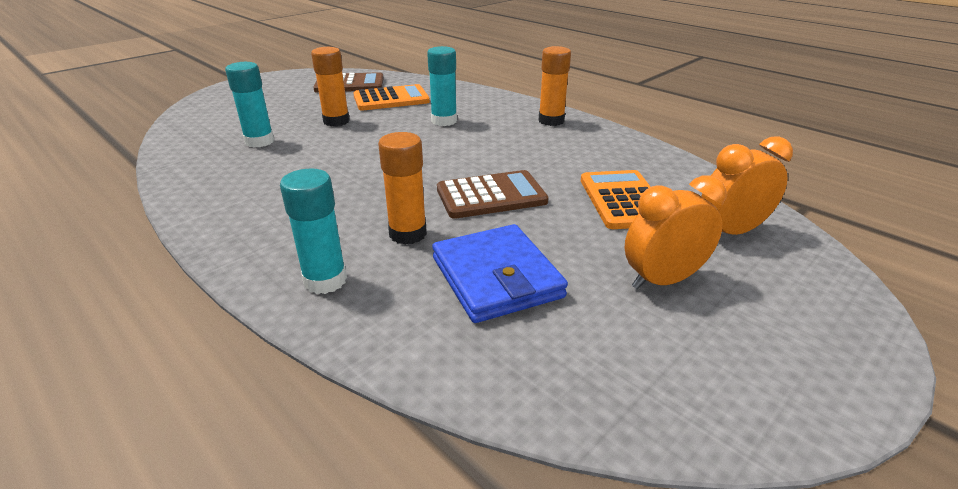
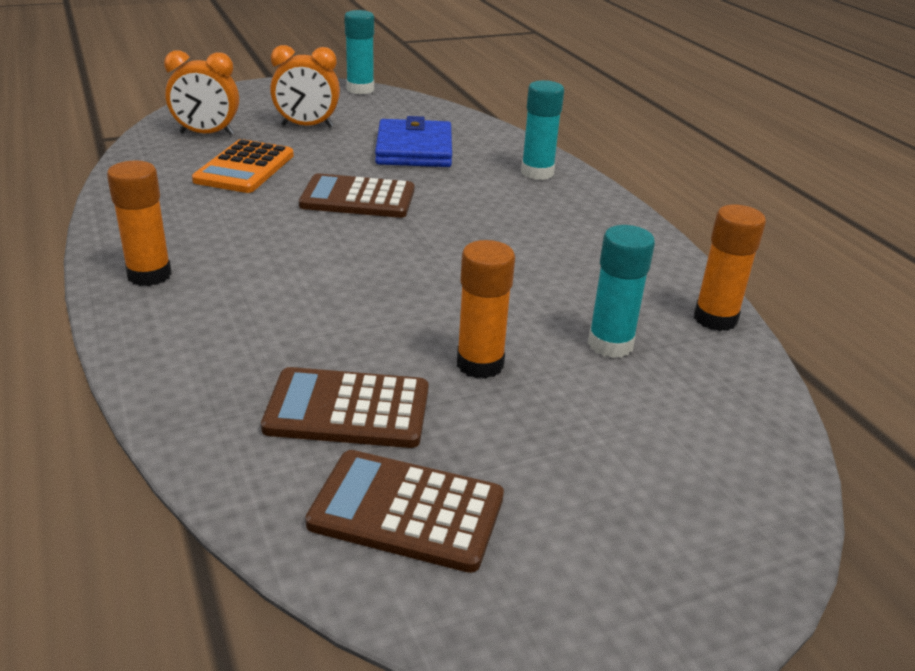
camera: 160 degrees left, 0 degrees up
orange calculator [353,84,430,111] -> brown calculator [261,367,429,448]
orange glue stick [378,132,427,245] -> orange glue stick moved to [694,205,766,331]
turquoise glue stick [427,46,457,126] -> turquoise glue stick moved to [344,10,374,94]

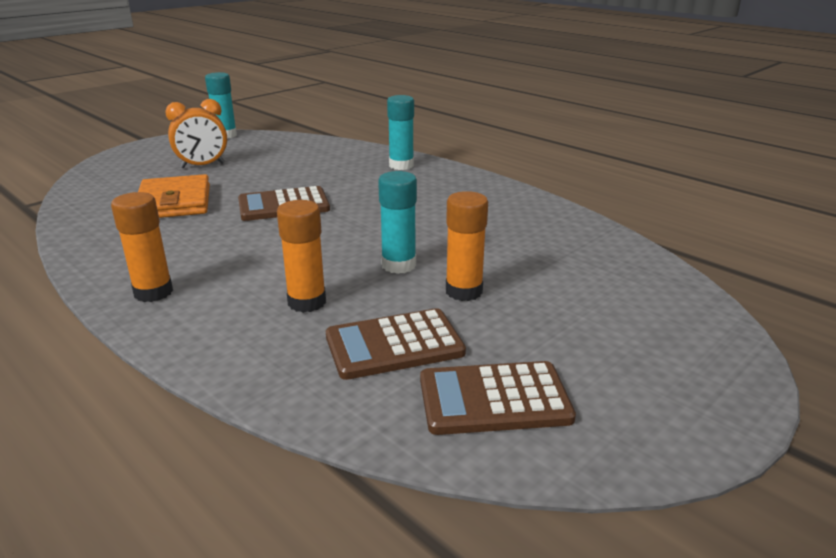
camera: 20 degrees left, 5 degrees down
orange clock [164,50,239,135] -> none
orange calculator [192,139,294,193] -> orange wallet [138,174,210,218]
blue wallet [375,116,452,167] -> none
turquoise glue stick [588,225,655,358] -> turquoise glue stick moved to [378,171,417,274]
orange glue stick [694,205,766,331] -> orange glue stick moved to [277,200,326,313]

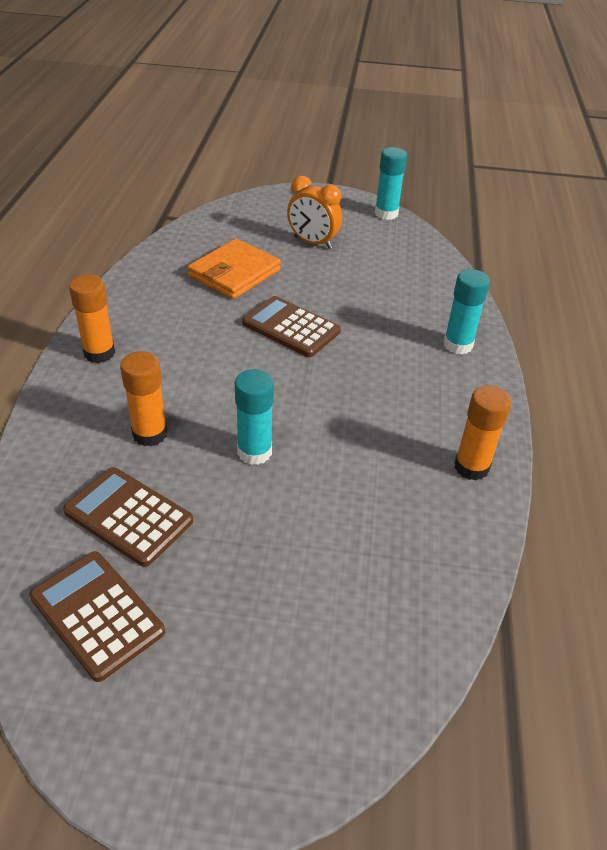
camera: 50 degrees right, 15 degrees up
orange glue stick [446,191,488,301] -> orange glue stick moved to [454,385,512,481]

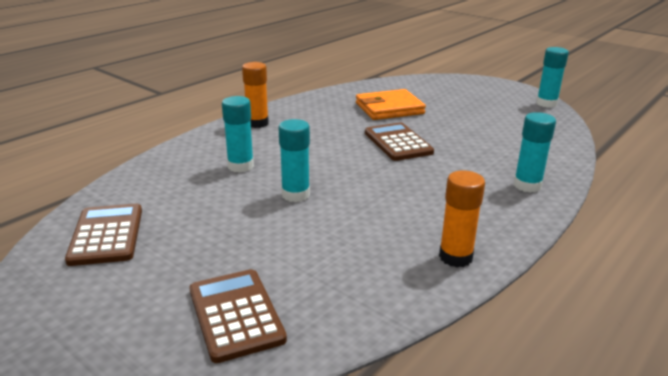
camera: 35 degrees right, 15 degrees down
brown calculator [63,467,193,567] -> brown calculator moved to [189,269,287,363]
orange glue stick [120,351,167,446] -> turquoise glue stick [222,96,254,173]
orange clock [287,176,342,249] -> none

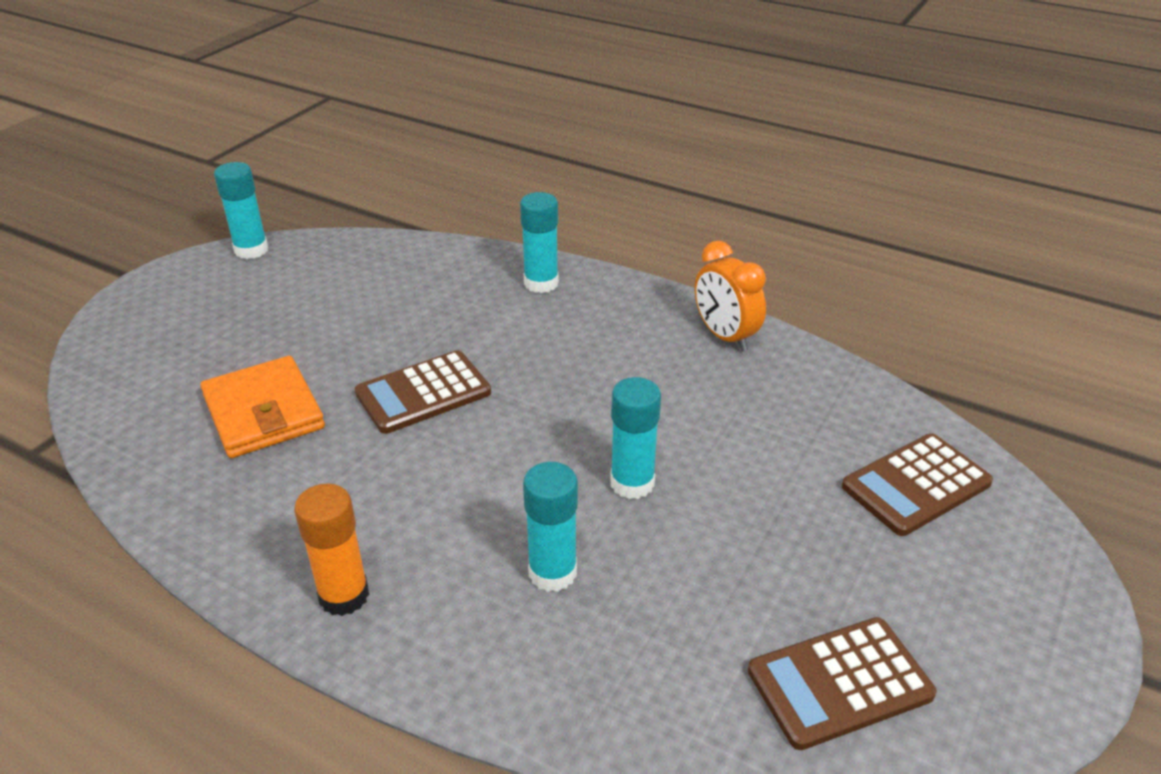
camera: 100 degrees left, 10 degrees up
orange glue stick [439,170,485,267] -> orange clock [695,241,766,351]

